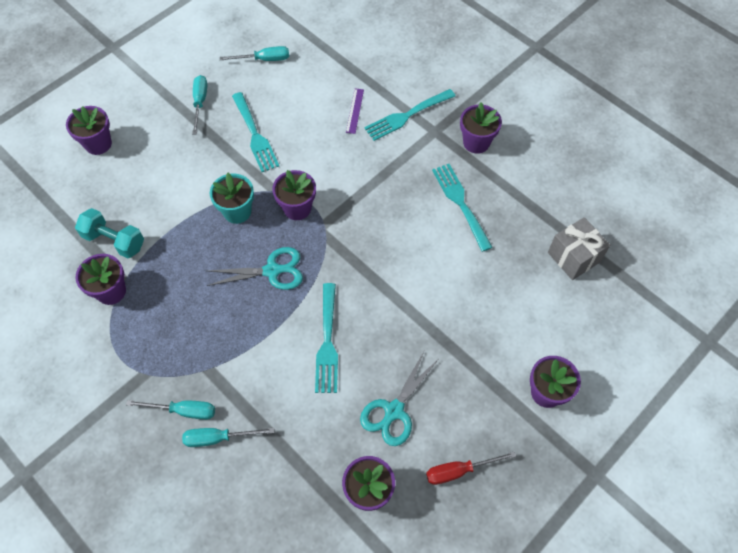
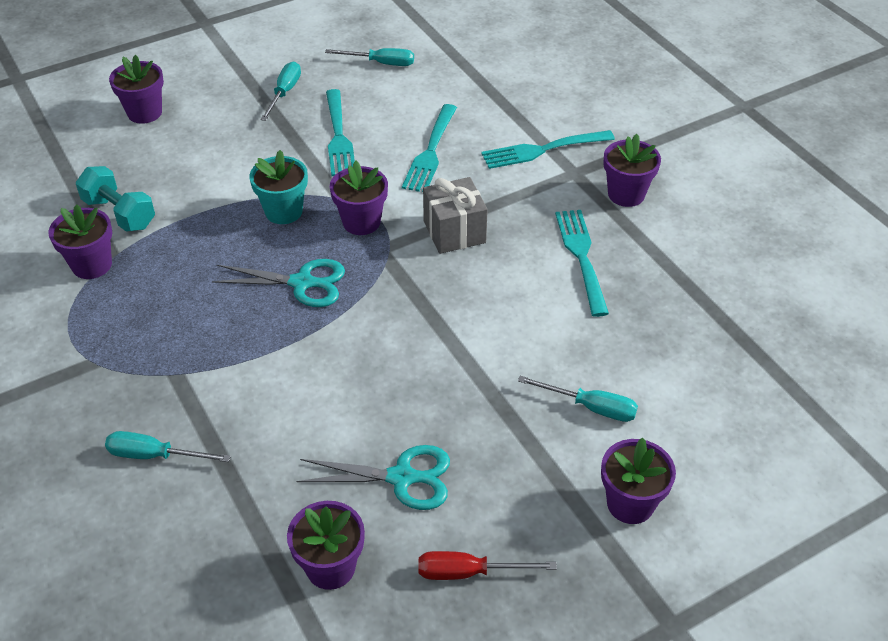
camera: 15 degrees right, 15 degrees down
turquoise screwdriver [126,400,215,420] -> turquoise screwdriver moved to [518,376,638,422]
turquoise fork [315,283,338,393] -> turquoise fork moved to [402,104,457,192]
purple ruler [346,89,364,134] -> none
turquoise scissors [360,352,438,446] -> turquoise scissors turned 135 degrees counterclockwise [296,445,450,510]
grey gift [548,217,610,280] -> grey gift moved to [423,177,488,254]

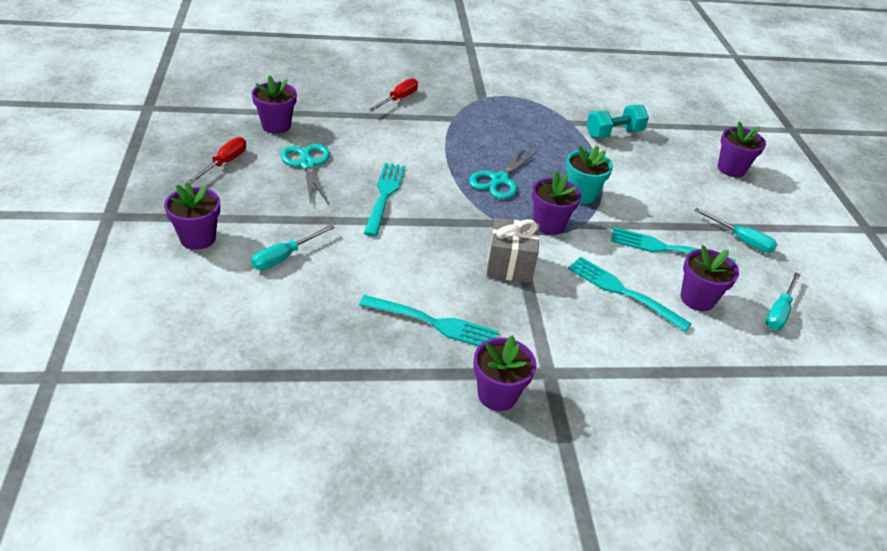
camera: 110 degrees right, 5 degrees down
purple flower pot [48,204,112,279] -> purple flower pot moved to [681,245,739,311]
turquoise screwdriver [105,431,231,462] -> red screwdriver [369,78,418,111]
turquoise scissors [296,445,450,510] -> turquoise scissors turned 135 degrees clockwise [280,144,330,205]
turquoise fork [481,130,615,169] -> turquoise fork moved to [364,163,405,236]

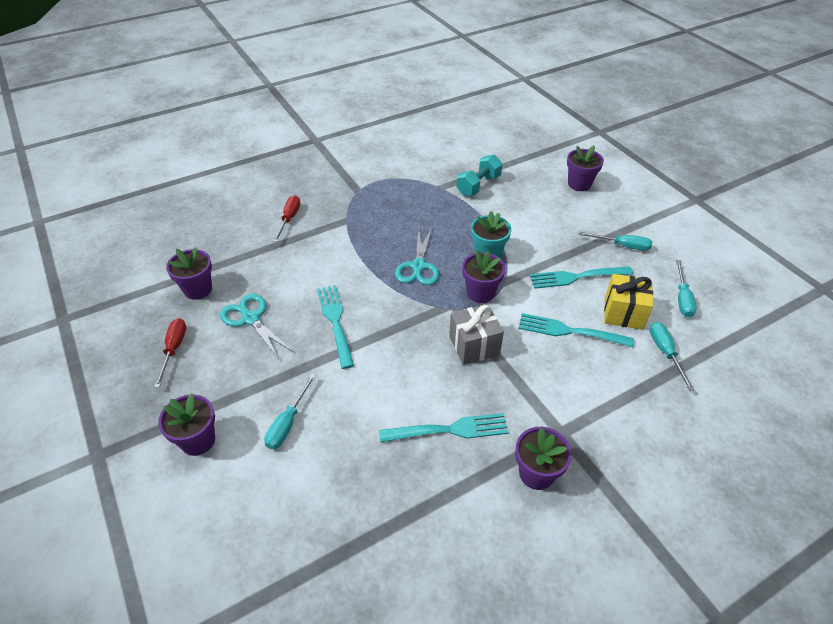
camera: 20 degrees left, 5 degrees up
purple flower pot [681,245,739,311] -> yellow gift [604,274,653,330]
none -> turquoise screwdriver [650,322,694,391]

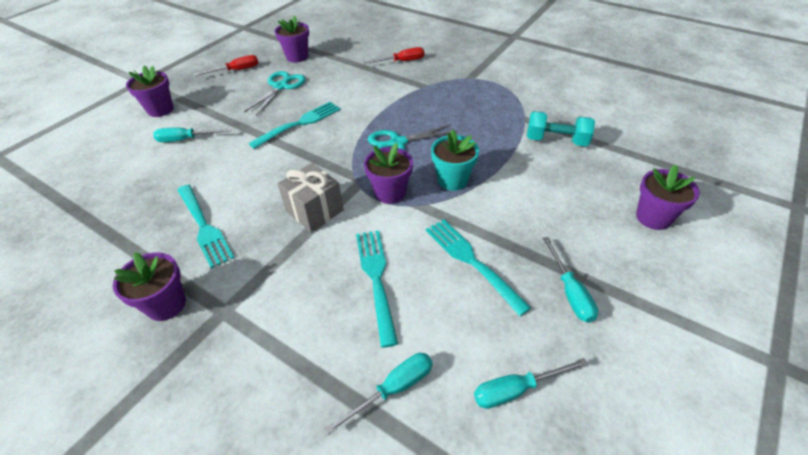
camera: 65 degrees right, 0 degrees up
yellow gift [604,274,653,330] -> none

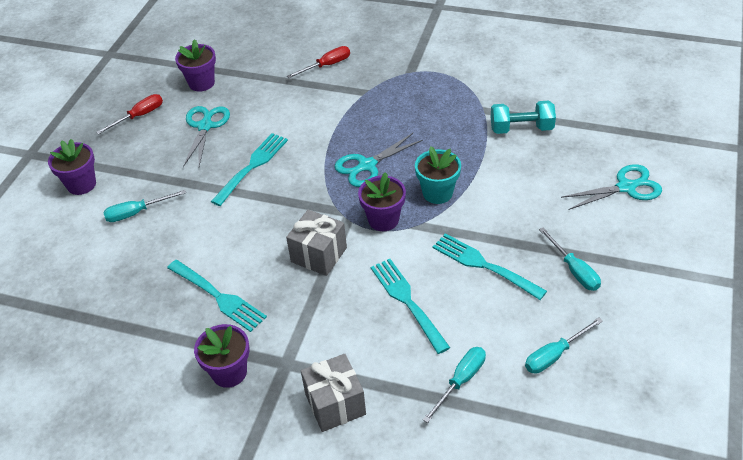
camera: 15 degrees left, 0 degrees up
purple flower pot [636,164,700,230] -> turquoise scissors [561,164,662,210]
none -> grey gift [301,354,366,432]

